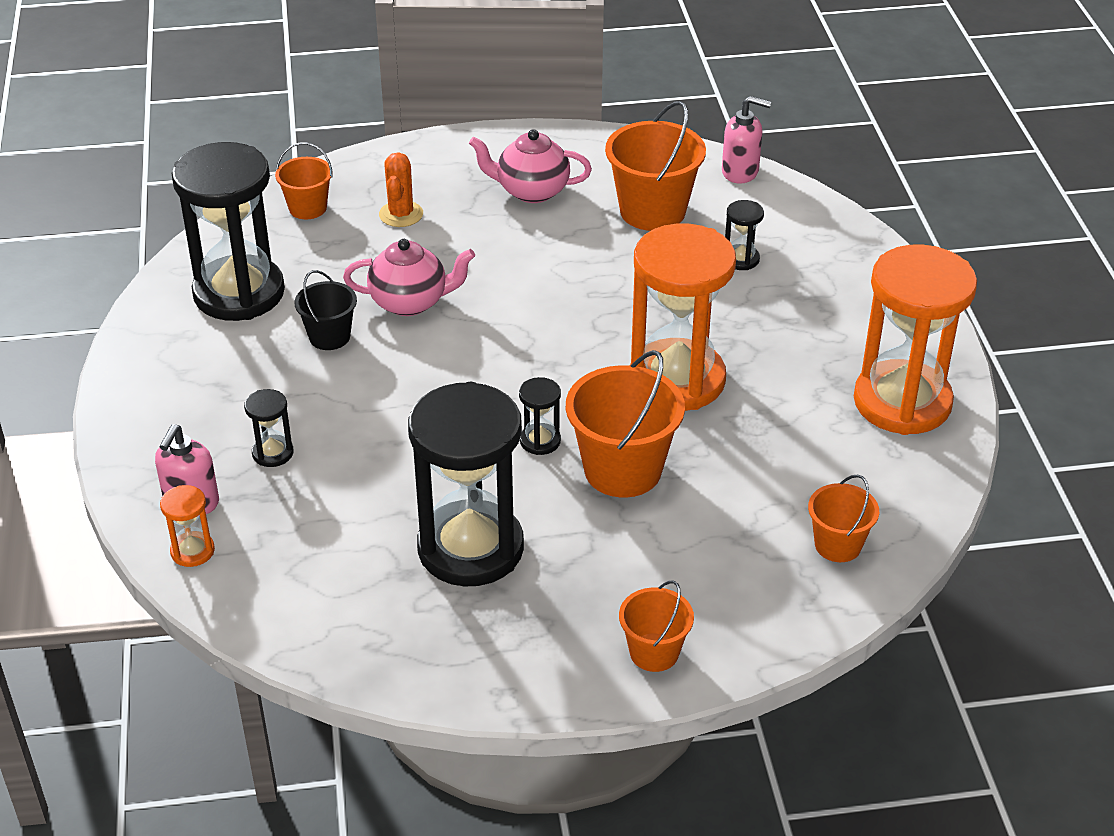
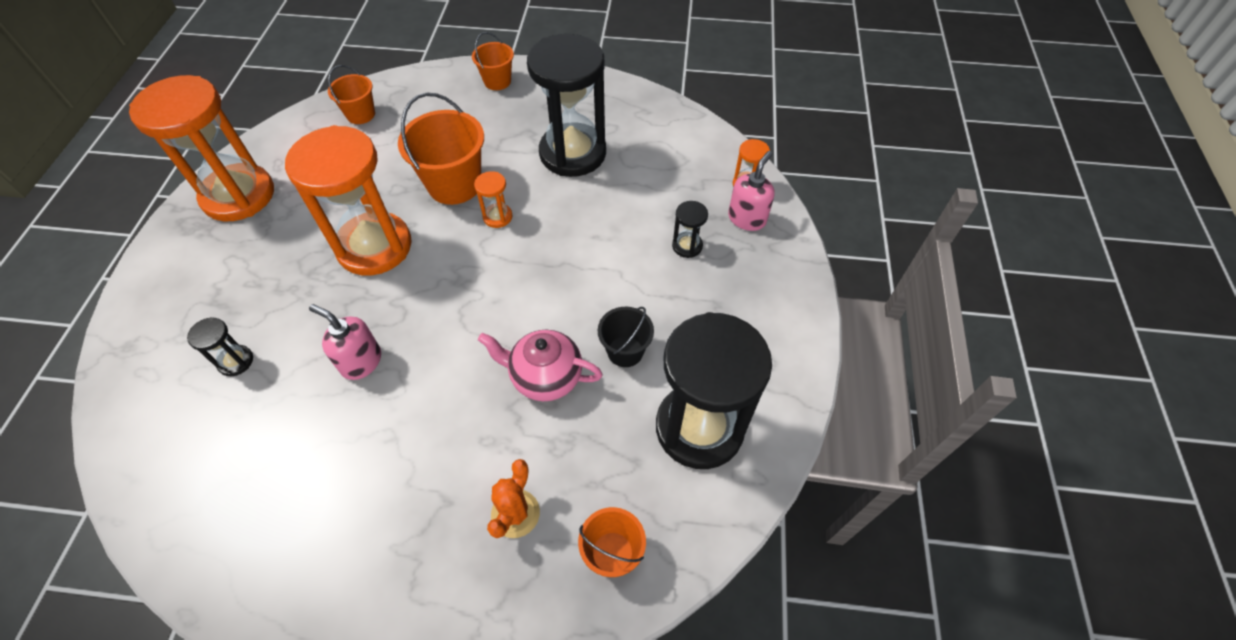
camera: 165 degrees left, 15 degrees up
pink teapot [469,129,592,203] -> none
black hourglass [519,377,561,455] -> orange hourglass [474,171,513,228]
orange bucket [605,101,706,231] -> none
pink soap dispenser [722,96,771,184] -> pink soap dispenser moved to [309,304,381,380]

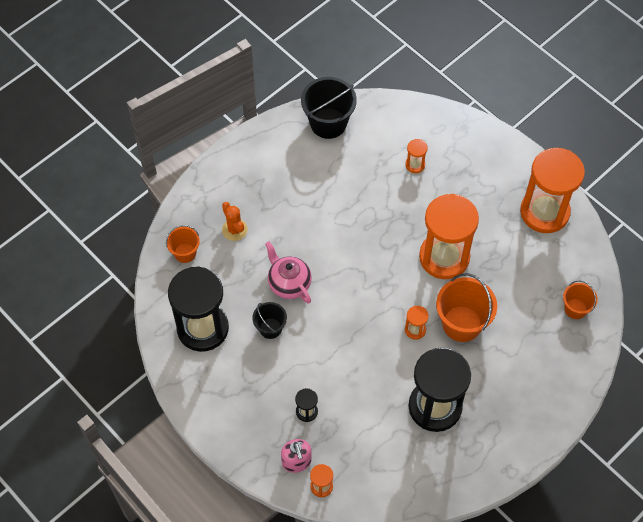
camera: 130 degrees right, 5 degrees up
black hourglass [187,317,253,376] -> orange hourglass [405,139,428,173]
pink soap dispenser [309,304,381,380] -> none
orange bucket [472,32,514,90] -> none
pink teapot [478,330,603,401] -> pink teapot turned 90 degrees counterclockwise [265,241,312,303]
none -> black bucket [301,77,357,139]

